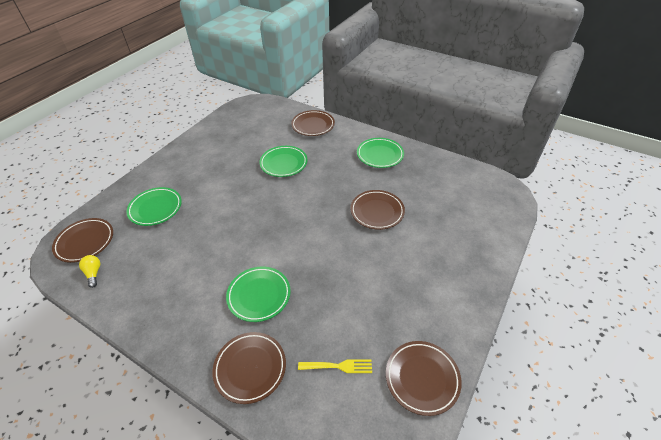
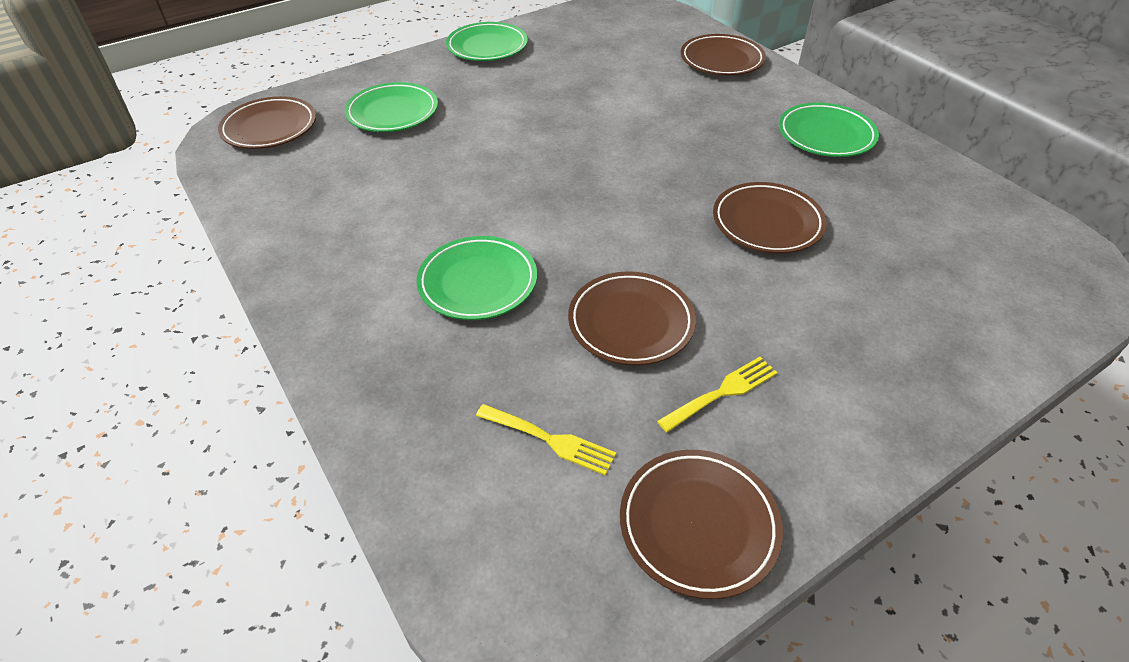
camera: 25 degrees right, 0 degrees up
yellow light bulb [79,255,100,288] -> none
brown plate [212,332,286,404] -> brown plate moved to [568,271,696,366]
green plate [260,146,308,177] -> green plate moved to [446,22,528,61]
none -> yellow fork [657,357,778,432]

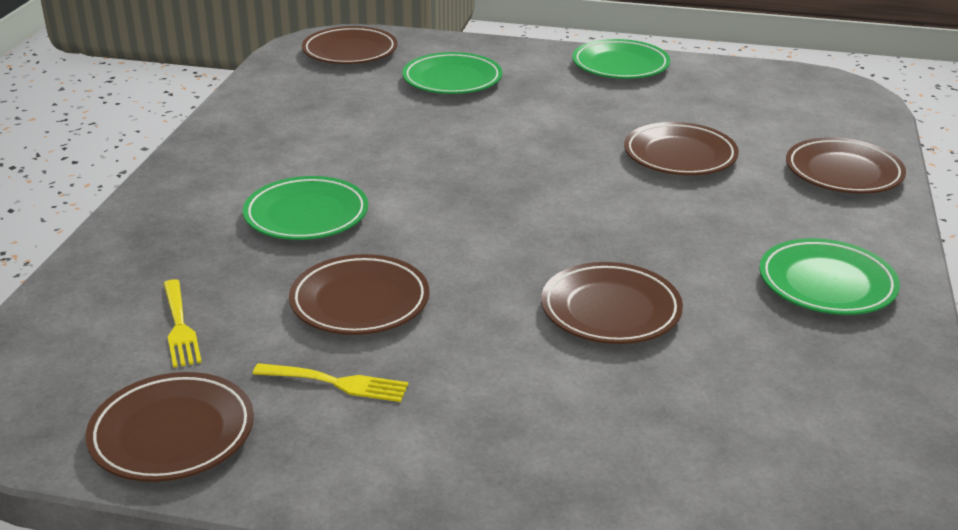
camera: 45 degrees right, 15 degrees down
none -> brown plate [624,122,739,175]

